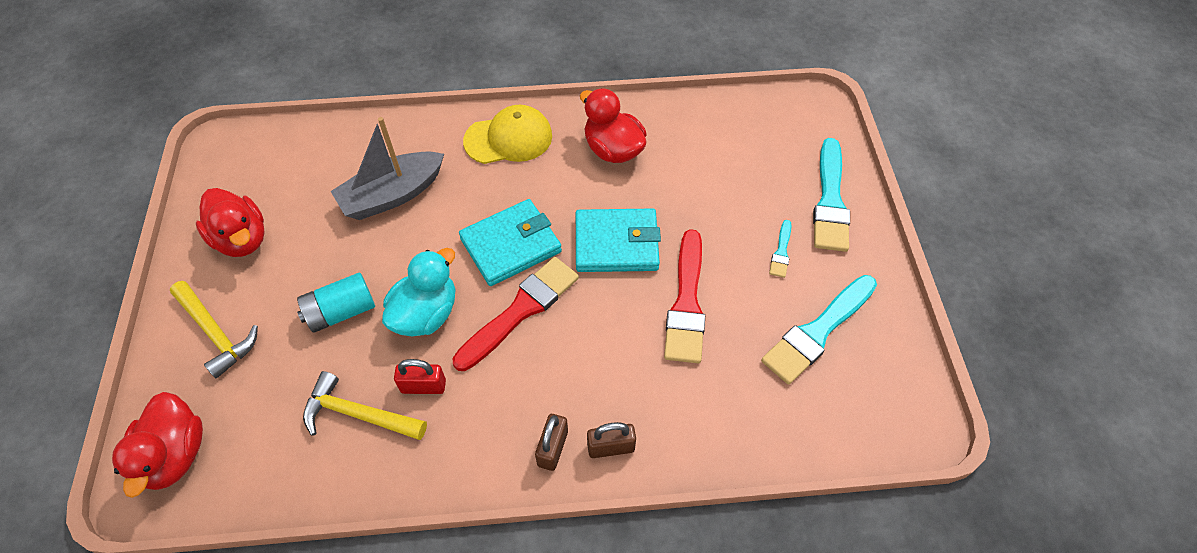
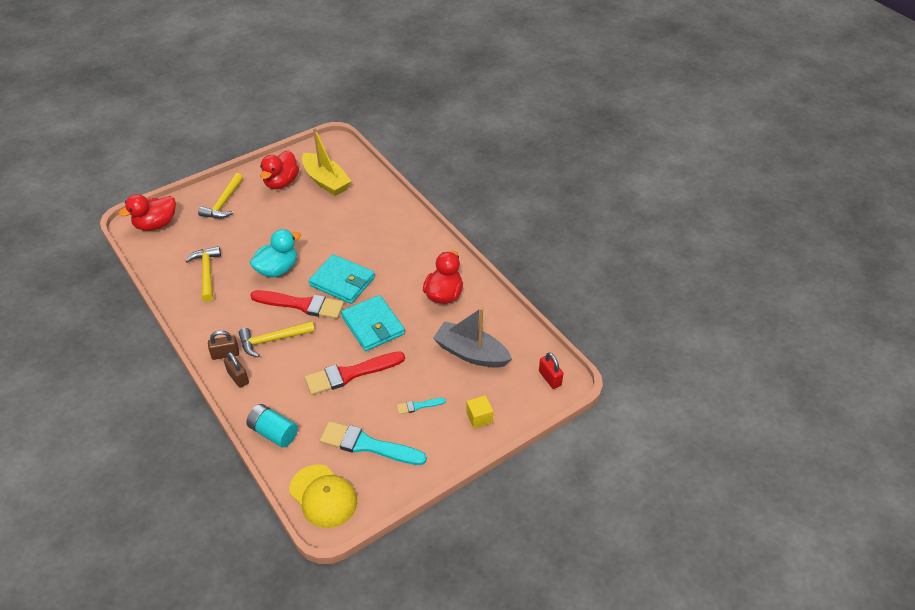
camera: 60 degrees right, 10 degrees down
turquoise battery [297,272,375,333] -> turquoise battery moved to [246,404,298,448]
grey boat [331,117,444,220] -> grey boat moved to [433,307,512,368]
turquoise duck [382,248,455,336] -> turquoise duck turned 45 degrees counterclockwise [250,229,301,277]
red padlock [394,359,446,394] -> red padlock moved to [539,352,564,389]
yellow cap [463,105,552,164] -> yellow cap moved to [289,464,357,528]
turquoise brush [813,138,850,252] -> yellow cube [466,395,493,428]
none -> yellow hammer [238,321,315,358]
none -> yellow boat [302,128,351,196]

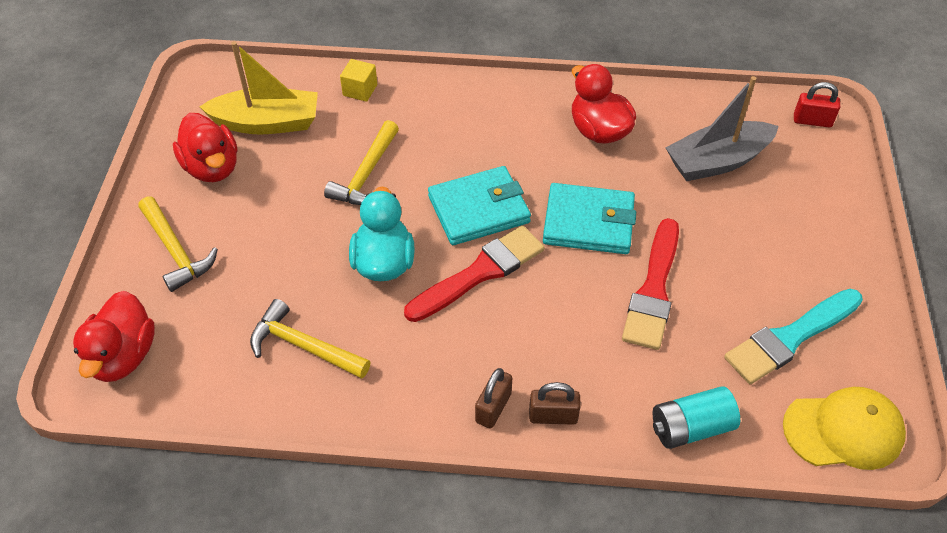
camera: 50 degrees left, 5 degrees up
yellow hammer [238,321,315,358] -> yellow hammer moved to [324,120,399,205]
turquoise brush [397,398,446,414] -> none
yellow cube [466,395,493,428] -> yellow cube moved to [340,59,377,102]

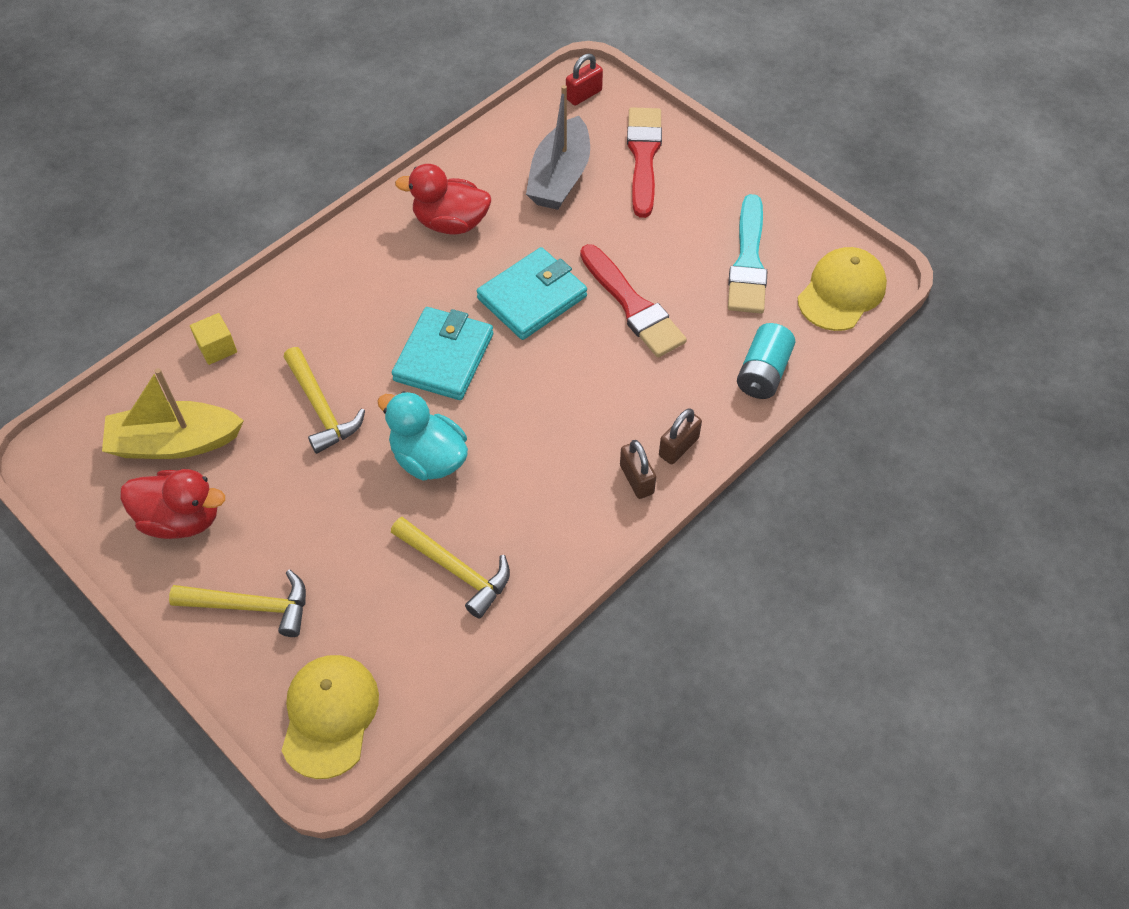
camera: 50 degrees left, 5 degrees up
red duck [73,291,155,382] -> yellow cap [282,655,379,779]
yellow boat [199,41,318,135] -> yellow boat turned 135 degrees counterclockwise [102,368,244,459]
yellow hammer [250,299,371,379] -> yellow hammer turned 120 degrees counterclockwise [391,517,510,619]
red brush [404,226,544,322] -> red brush moved to [627,107,662,218]

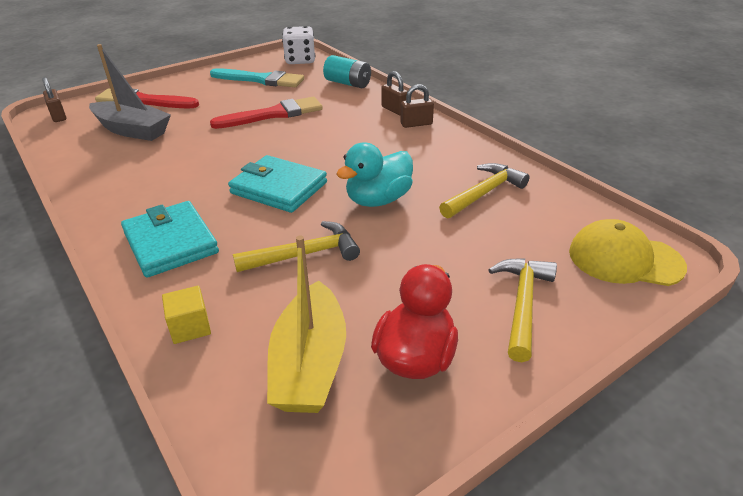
camera: 80 degrees left, 20 degrees down
red duck [395,164,491,235] -> none
turquoise wallet [477,247,587,340] -> turquoise wallet moved to [121,201,219,278]
red padlock [566,54,603,106] -> brown padlock [42,77,66,122]
yellow cap [797,247,887,331] -> white dice [282,26,315,64]

